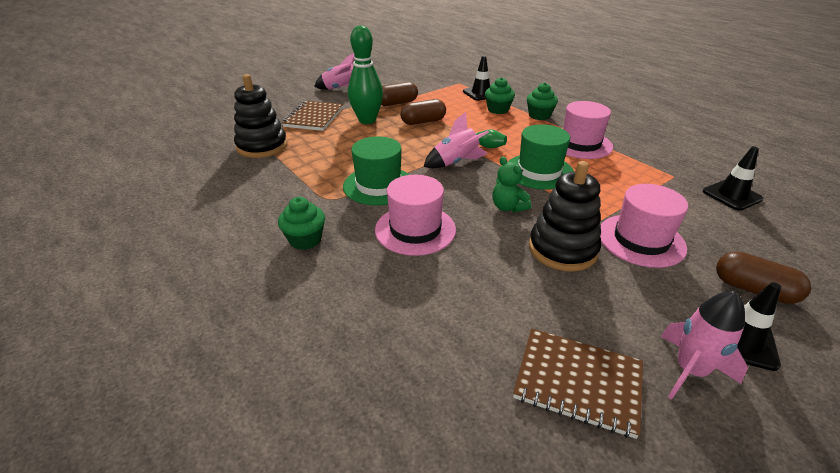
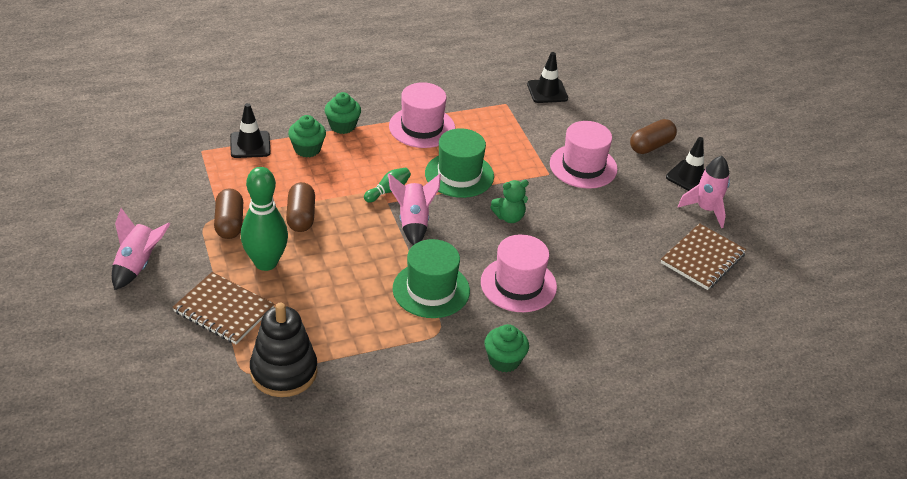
camera: 75 degrees left, 5 degrees up
black stacking toy [529,161,601,272] -> none

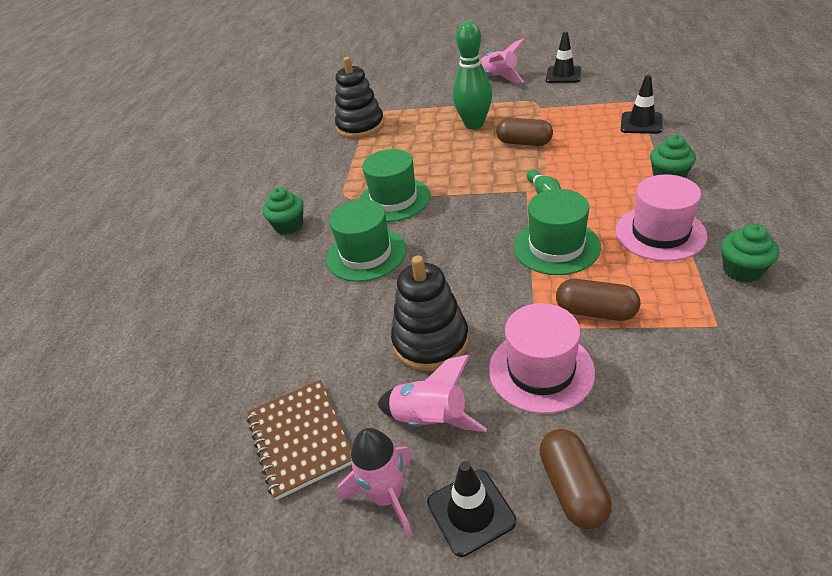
camera: 125 degrees right, 0 degrees up
brown notebook [172,272,274,344] -> none
brown capsule [214,188,243,239] -> brown capsule moved to [556,279,640,321]
green cupcake [288,115,326,158] -> green cupcake moved to [721,224,779,282]
pink rocket [388,173,441,245] -> pink rocket moved to [377,355,487,432]
pink hat [481,234,557,312] -> green hat [326,199,406,282]
green teddy bear [490,180,529,223] -> none
black traffic cone [527,52,568,103] -> black traffic cone moved to [546,32,581,83]
none -> black stacking toy [391,256,469,371]

